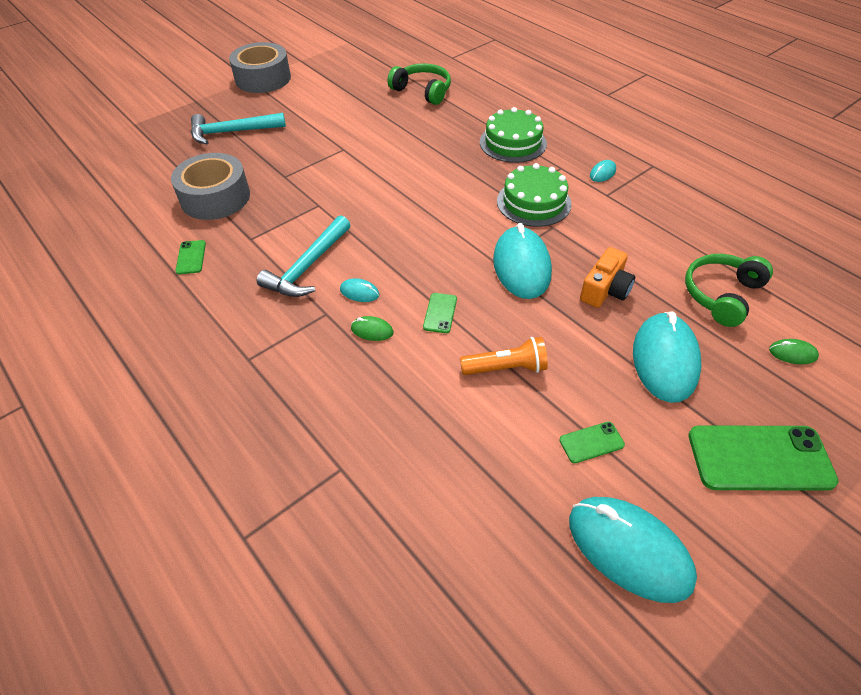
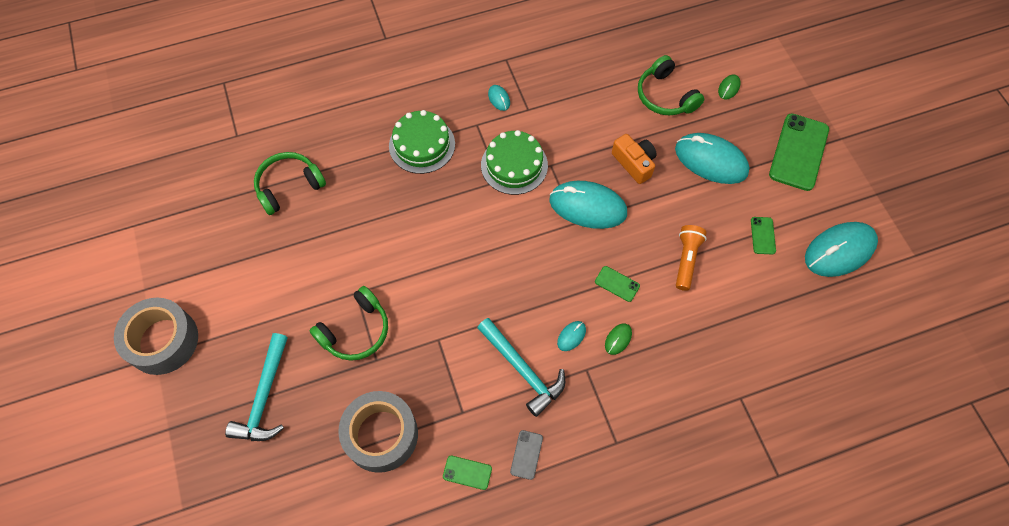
camera: 70 degrees left, 15 degrees up
none -> green headphones [310,286,388,361]
none -> grey phone [510,430,543,480]

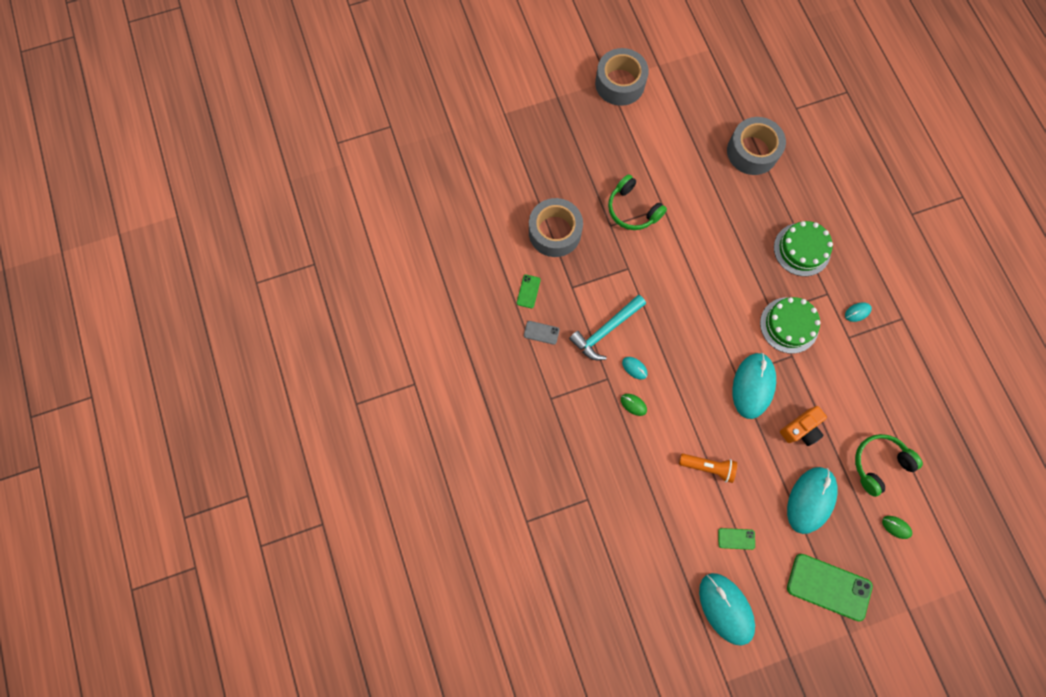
camera: 90 degrees right, 10 degrees up
turquoise hammer [225,333,288,441] -> none
green headphones [254,152,326,215] -> grey tape [727,117,786,175]
green phone [595,266,640,302] -> none

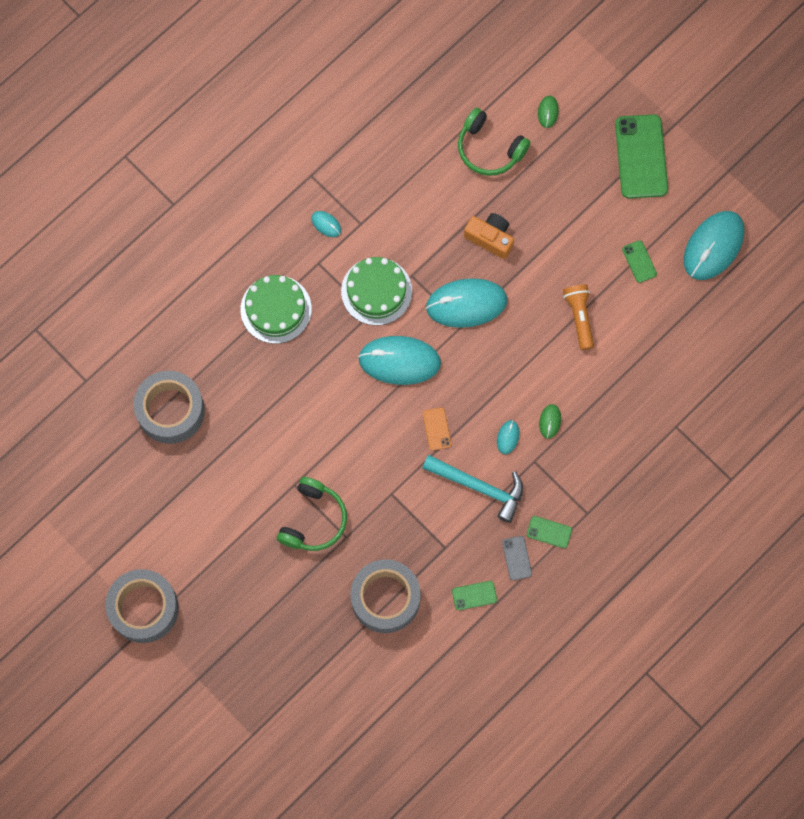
camera: 115 degrees left, 0 degrees up
turquoise mouse [787,467,838,534] -> turquoise mouse moved to [358,336,441,385]
none -> orange phone [423,407,451,451]
none -> green phone [527,516,572,548]

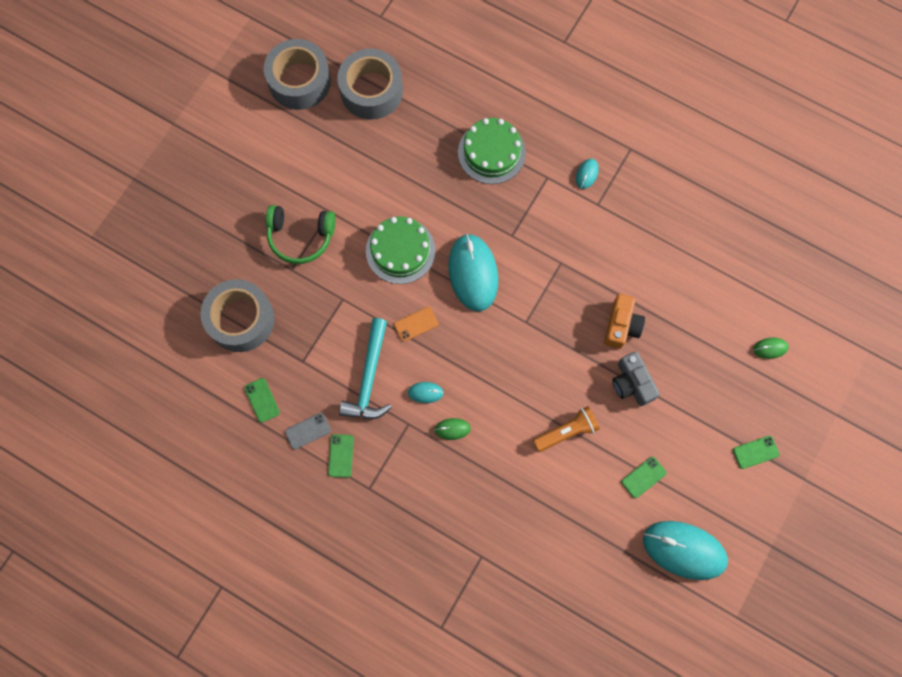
camera: 75 degrees right, 0 degrees up
grey tape [105,569,179,643] -> grey tape moved to [264,39,331,110]
green cake [341,257,412,326] -> green cake moved to [366,216,436,284]
turquoise mouse [426,278,507,328] -> none
green headphones [458,108,531,176] -> none
green phone [615,114,668,199] -> green phone [733,436,779,469], size x0.47
none -> grey camera [612,352,660,406]

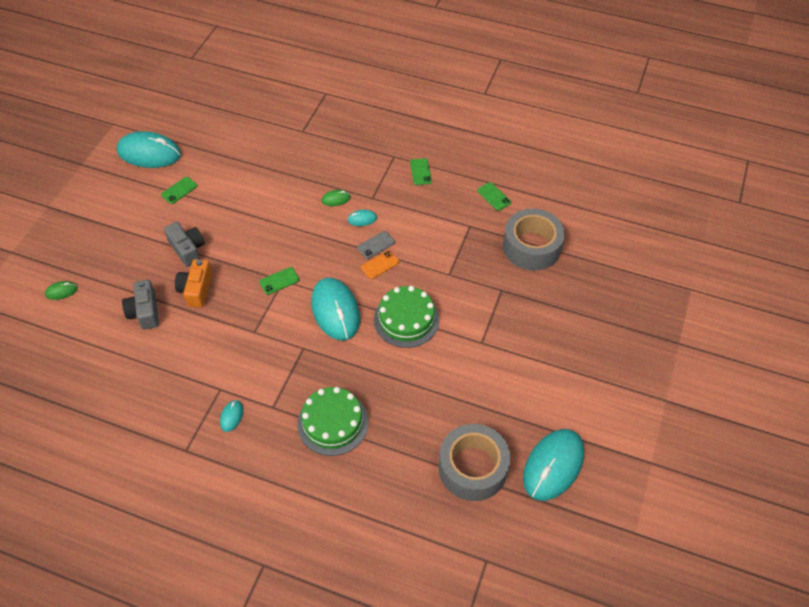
camera: 170 degrees right, 20 degrees down
grey tape [264,39,331,110] -> turquoise mouse [523,429,584,501]
green headphones [266,205,335,264] -> none
grey phone [285,413,331,449] -> grey phone moved to [357,231,395,259]
turquoise hammer [339,318,392,419] -> none
orange flashlight [533,406,600,452] -> none
green phone [733,436,779,469] -> green phone moved to [259,267,299,295]
none -> grey camera [122,280,159,330]

